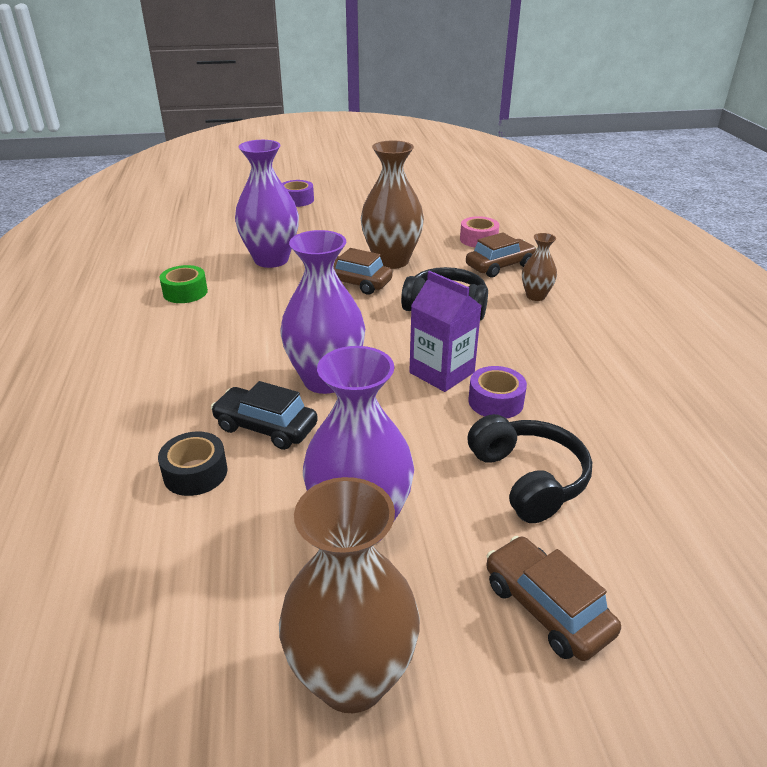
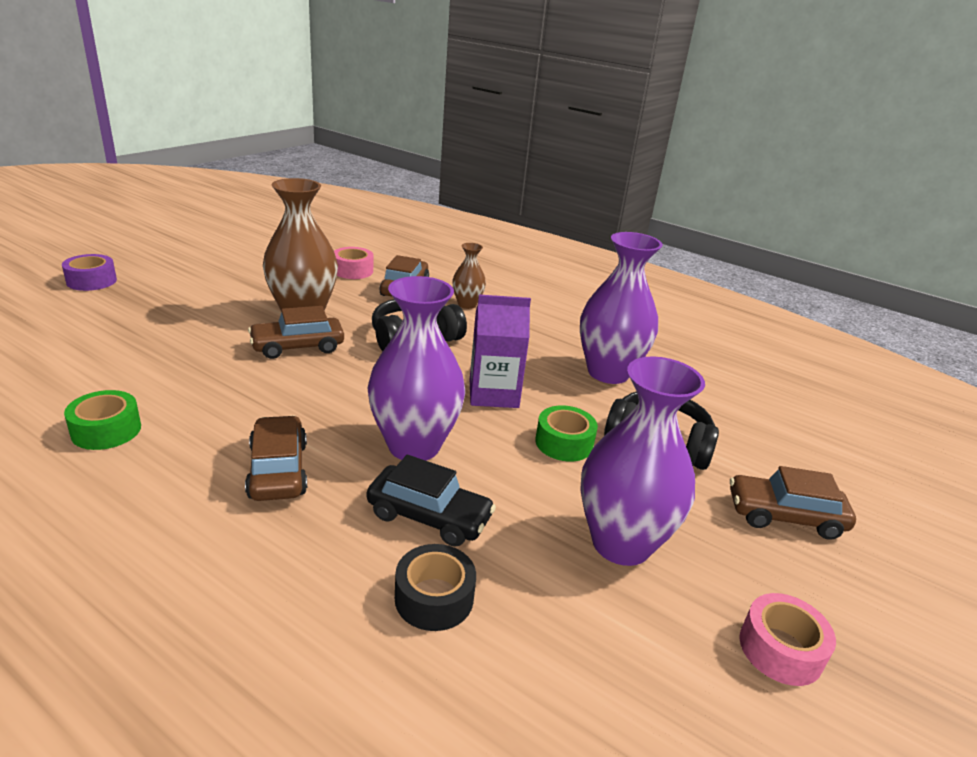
camera: 50 degrees left, 5 degrees down
black car [211,381,318,450] -> black car turned 135 degrees counterclockwise [367,455,496,547]
purple vase [235,140,299,268] -> purple vase moved to [580,232,663,384]
brown vase [279,477,420,713] -> pink tape [739,593,836,686]
purple tape [468,366,527,419] -> none
none -> brown car [245,415,307,501]
none -> green tape [535,405,598,462]

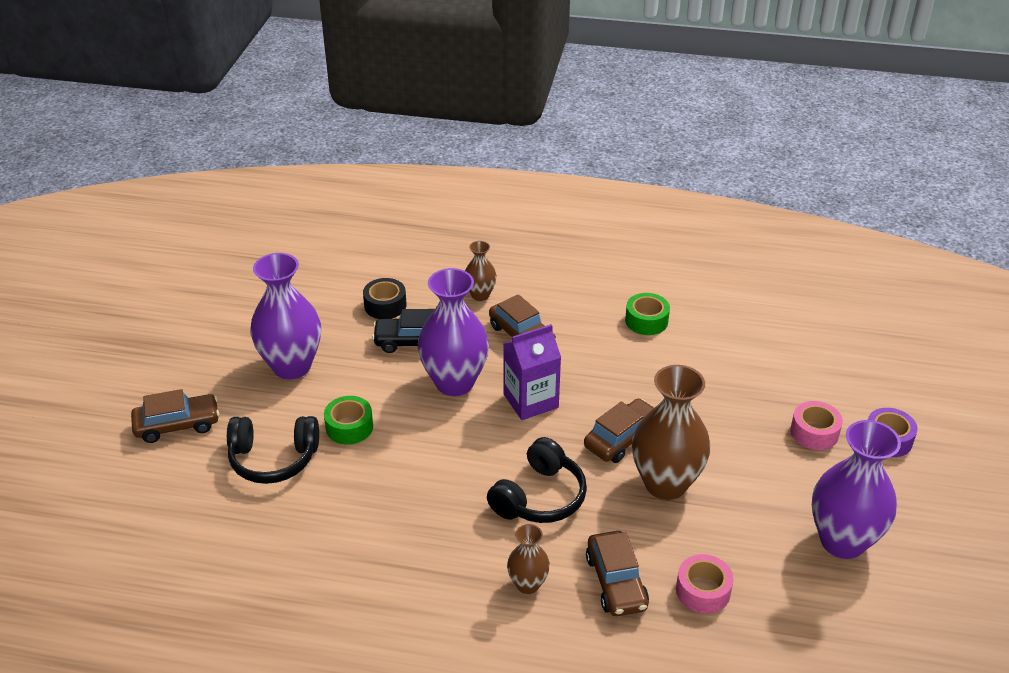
camera: 160 degrees right, 10 degrees up
purple carton [470,294,531,408] -> purple carton moved to [503,324,561,420]
purple vase [580,232,663,384] -> purple vase moved to [812,420,901,559]
pink tape [739,593,836,686] -> pink tape moved to [790,401,843,450]
none -> brown vase [465,241,497,301]

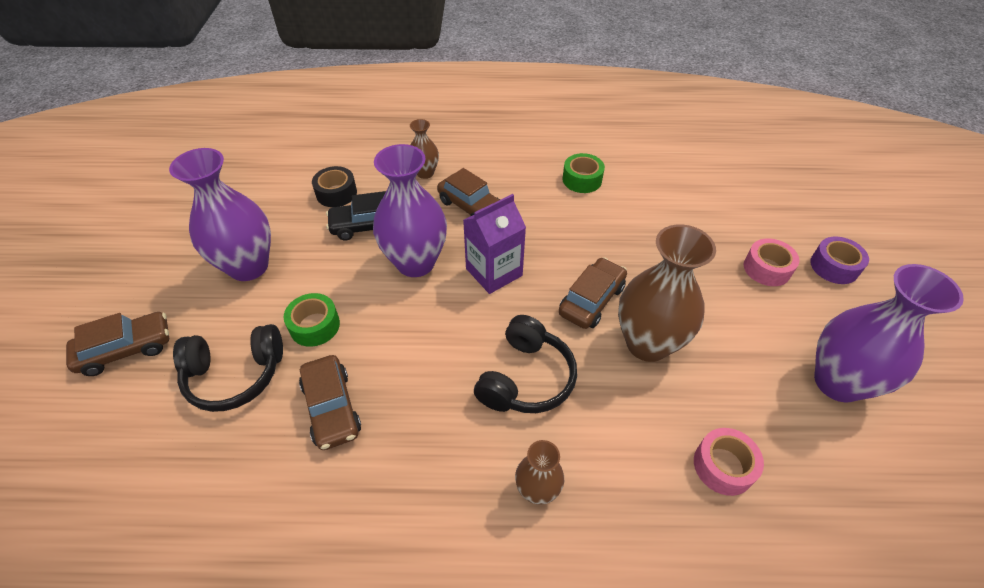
camera: 10 degrees left, 10 degrees up
brown car [586,531,649,616] -> brown car moved to [299,355,361,450]

